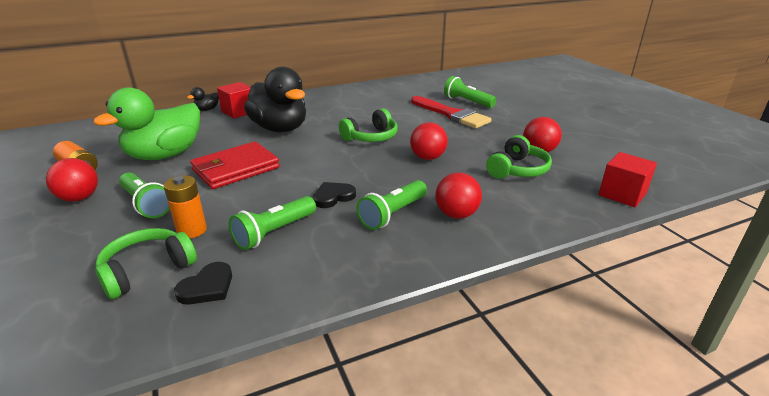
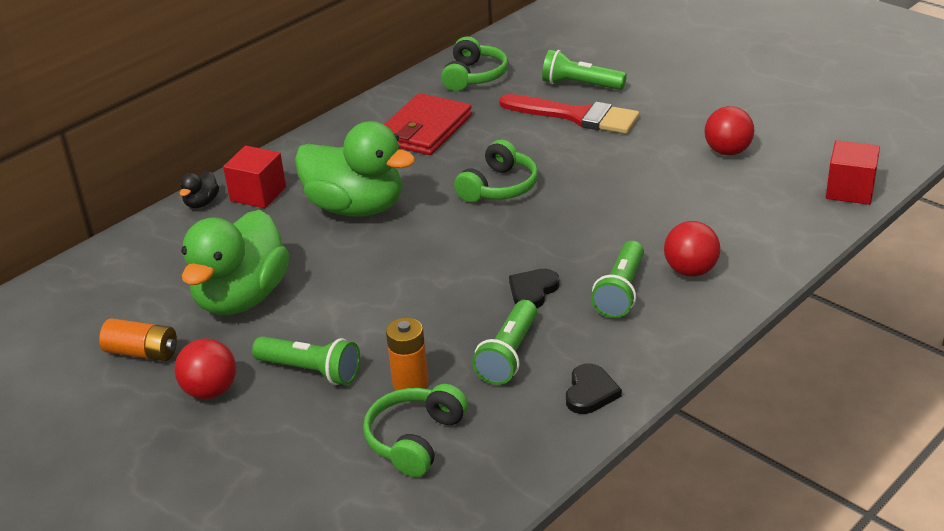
camera: 20 degrees left, 5 degrees up
black heart [174,262,232,304] -> black heart moved to [566,363,622,414]
red wallet [190,142,280,189] -> red wallet moved to [384,93,472,155]
black duck [244,67,306,132] -> green duck [295,121,415,217]
red ball [410,122,448,160] -> none
green headphones [486,135,552,179] -> green headphones moved to [441,36,508,91]

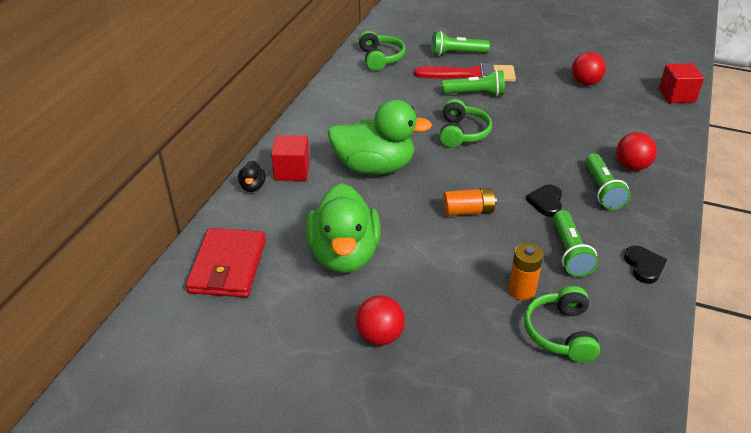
camera: 25 degrees left, 5 degrees up
orange battery [99,318,177,361] -> orange battery moved to [443,188,497,216]
green flashlight [252,336,360,385] -> green flashlight moved to [442,70,505,96]
red wallet [384,93,472,155] -> red wallet moved to [186,228,266,298]

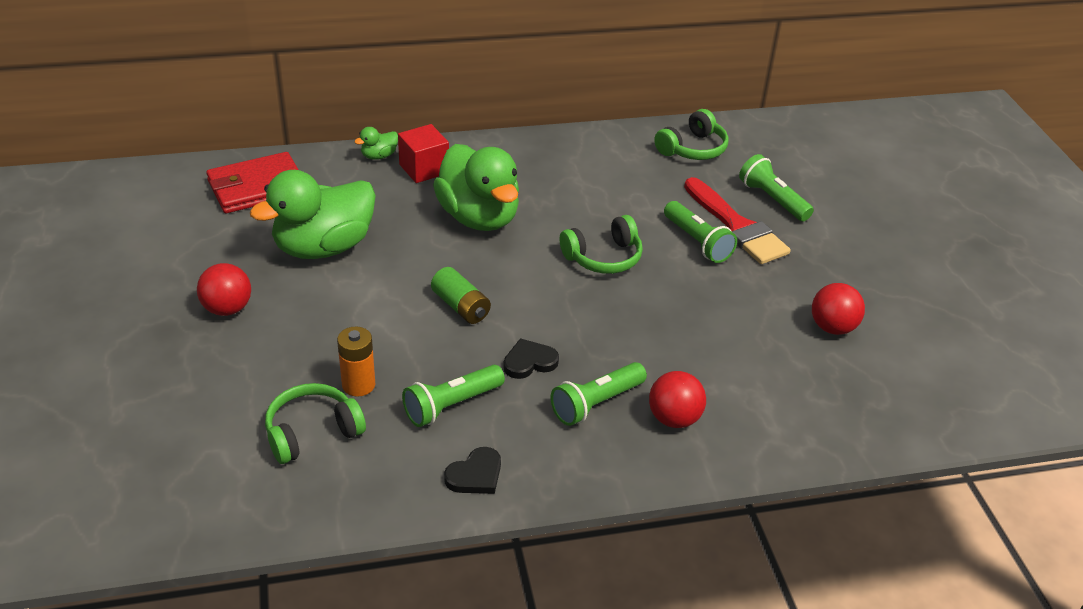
camera: 55 degrees right, 0 degrees up
black duck [238,160,266,192] -> green duck [354,127,398,160]
orange battery [443,188,497,216] -> green battery [431,267,491,324]
red cube [659,63,704,103] -> none

